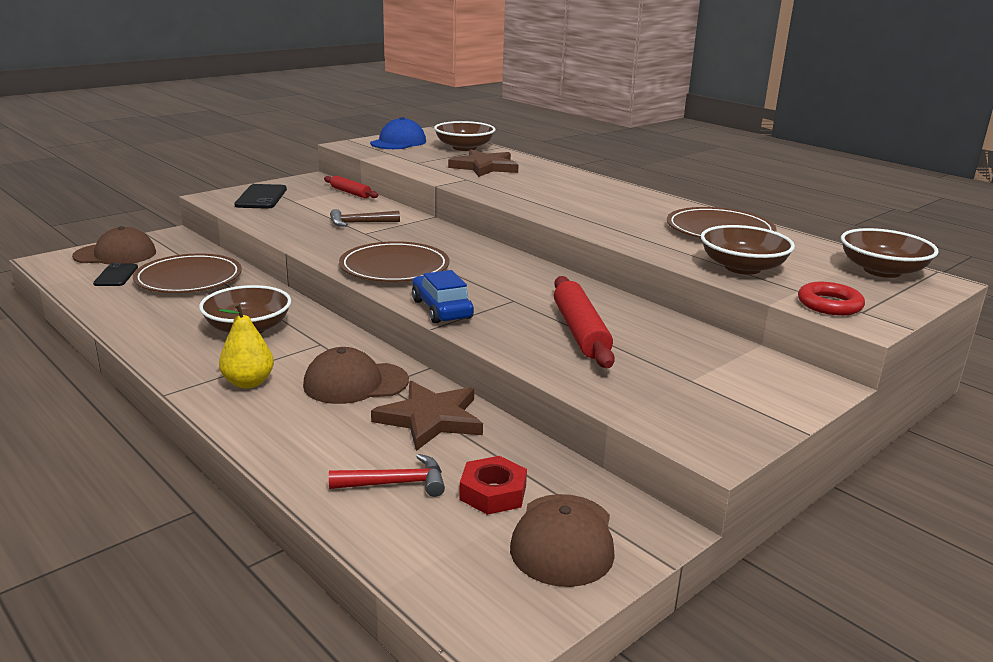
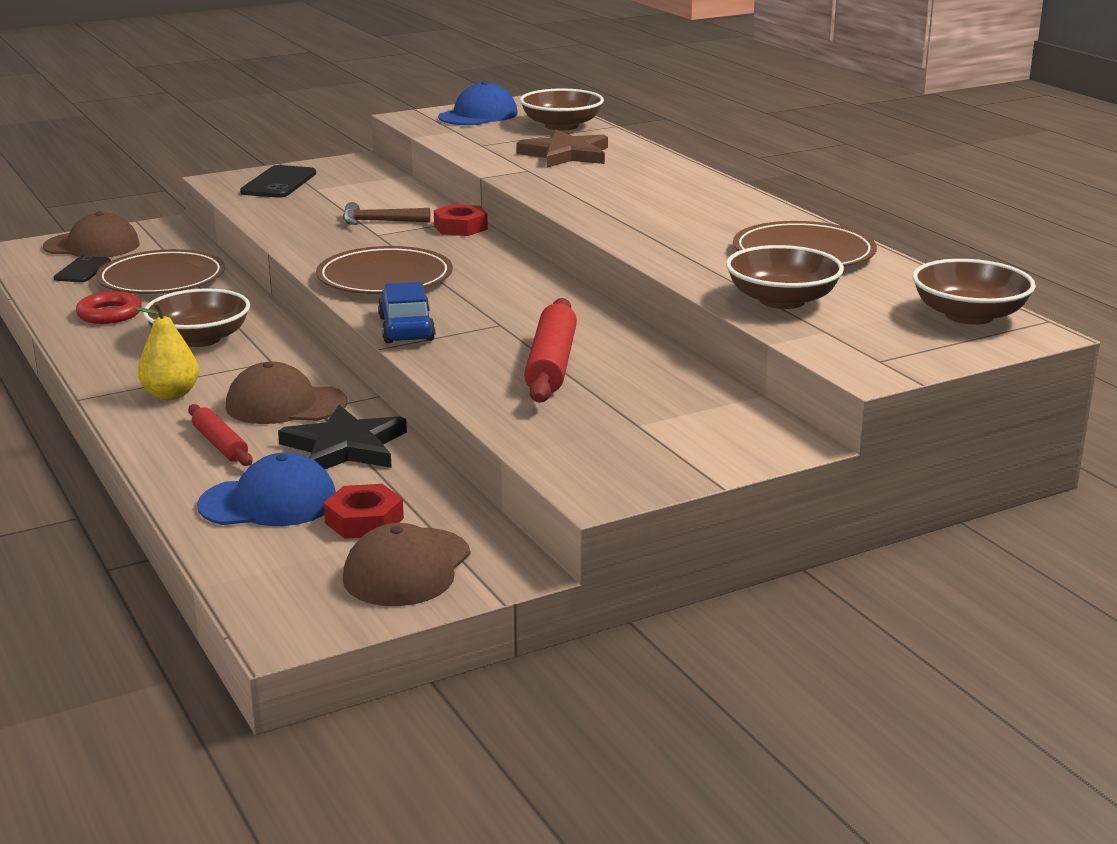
camera: 15 degrees right, 0 degrees up
red rolling pin [324,176,378,198] -> red rolling pin moved to [188,404,253,466]
red hammer [329,454,445,497] -> blue cap [197,452,336,526]
brown star [371,381,483,451] -> black star [278,405,407,469]
red ring [798,282,865,316] -> red ring moved to [76,291,142,324]
none -> red nut [434,204,488,236]

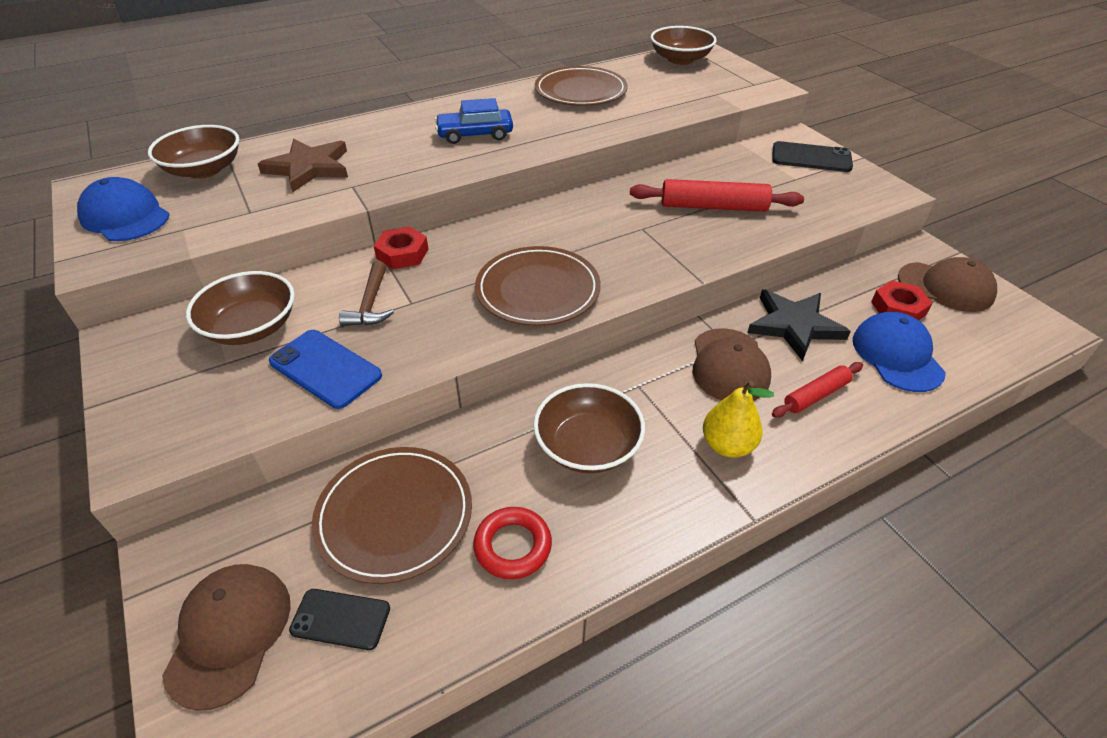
camera: 90 degrees left, 20 degrees up
black phone [240,165,316,198] -> black phone moved to [772,141,853,172]
blue car [378,282,435,343] -> blue car moved to [435,98,513,144]
brown bowl [726,245,844,309] -> brown bowl moved to [186,271,295,345]
none -> blue phone [269,330,382,409]

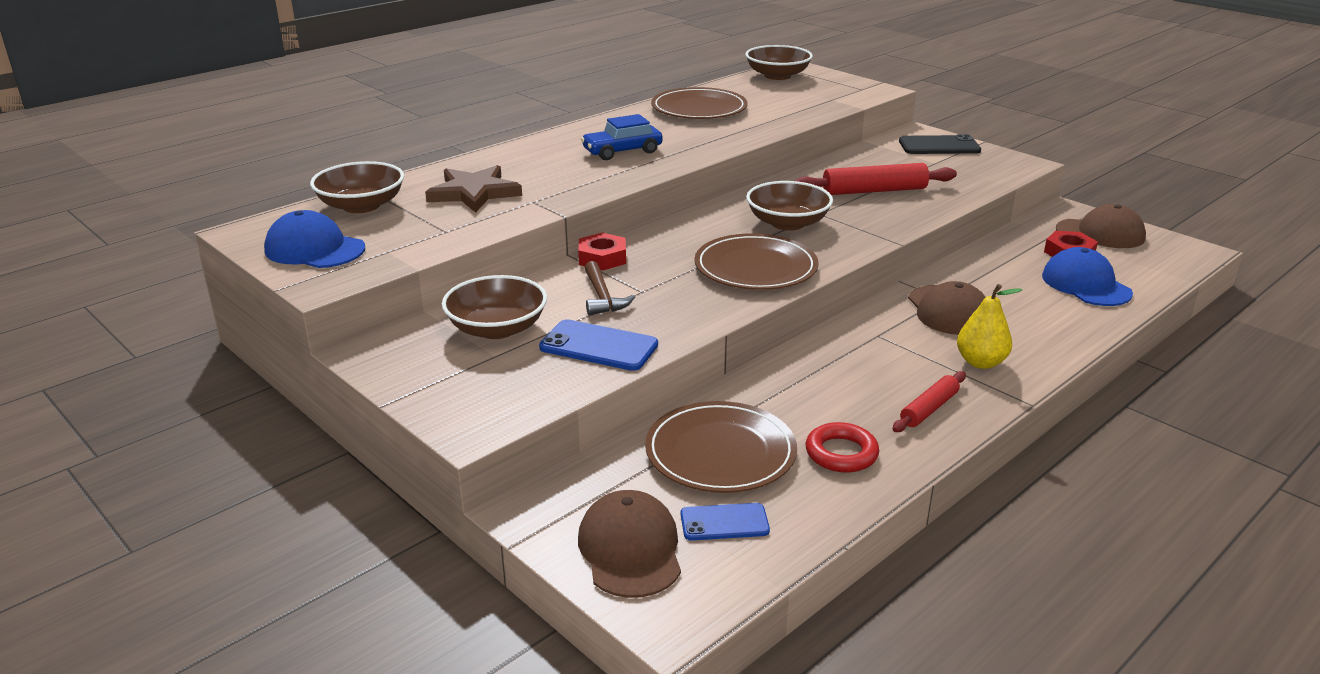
camera: 15 degrees left, 15 degrees down
black phone [289,589,390,650] -> blue phone [681,503,770,541]
brown bowl [533,383,645,473] -> brown bowl moved to [746,181,833,231]
black star [747,289,851,361] -> none
red rolling pin [772,362,863,418] -> red rolling pin moved to [893,371,966,432]

